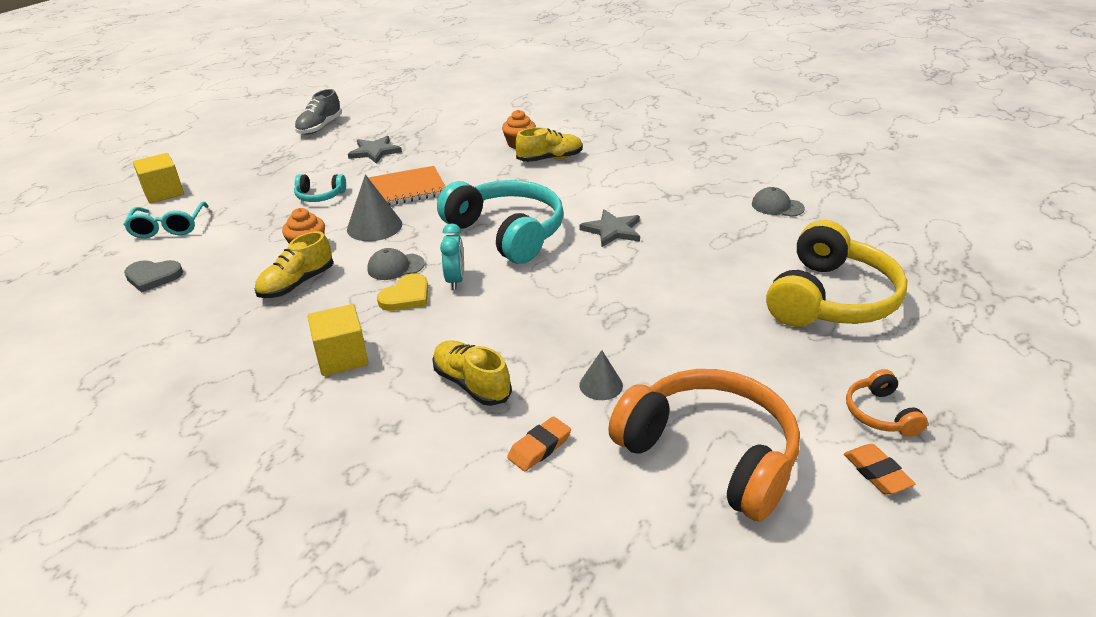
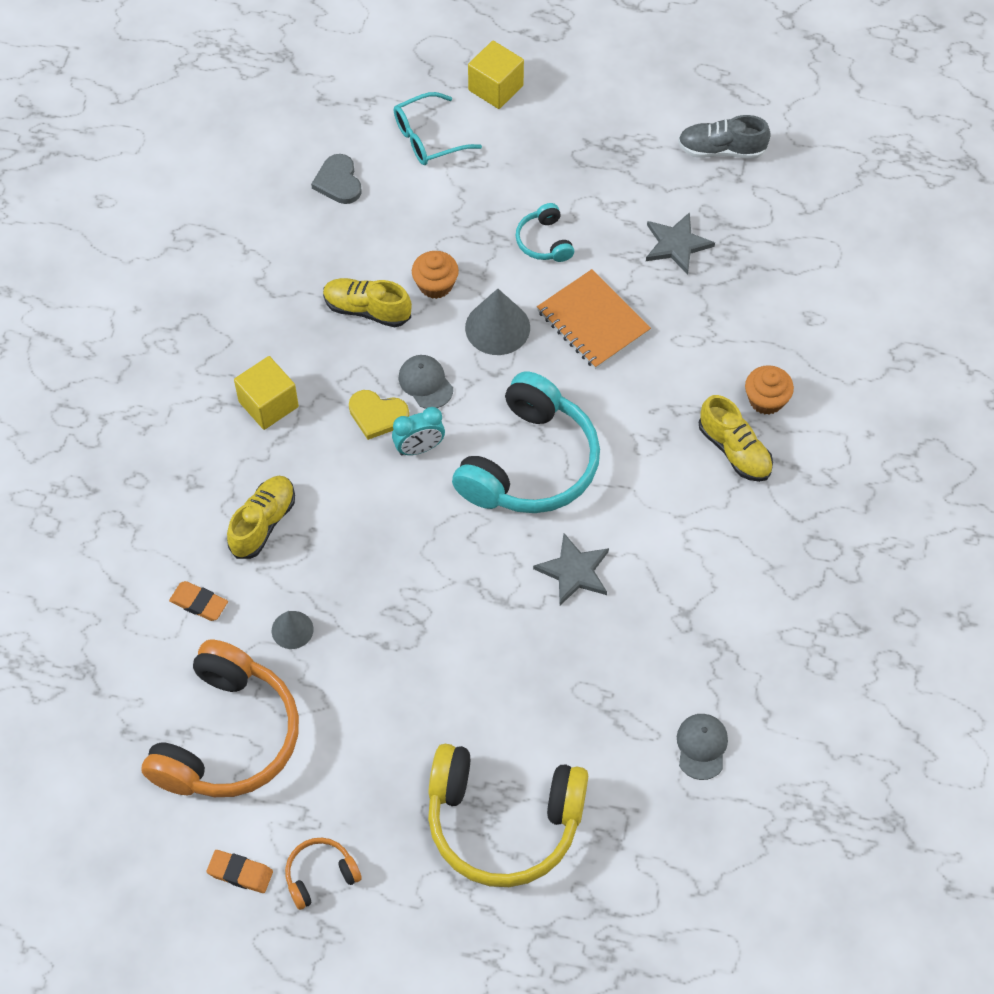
camera: 70 degrees right, 25 degrees up
orange eraser [844,444,916,495] -> orange eraser turned 60 degrees clockwise [207,850,273,893]

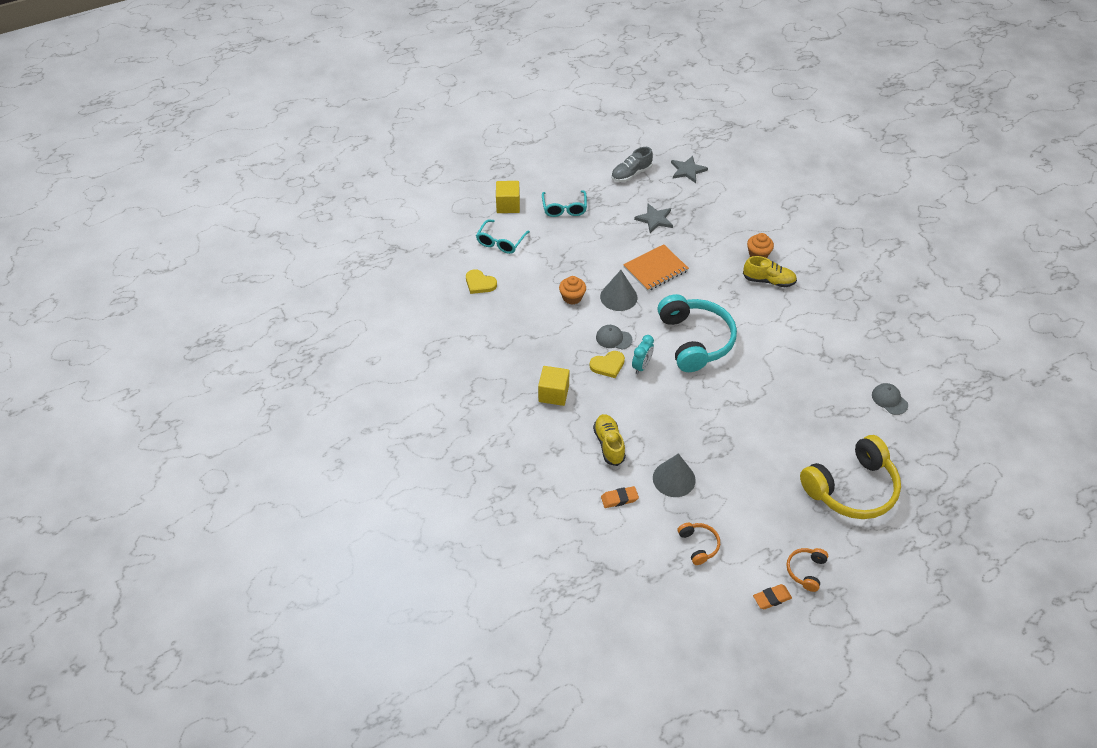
camera: 40 degrees left, 10 degrees down
orange headphones [142,640,299,797] -> orange headphones [677,523,720,565], size x0.45
grey cone [272,611,314,649] -> grey cone [653,453,696,497], size x1.68
grey heart [311,154,362,204] -> yellow heart [466,269,497,294]
yellow shoe [323,278,412,327] -> none
turquoise headphones [515,203,574,262] -> none
grey star [533,533,609,605] -> grey star moved to [671,156,708,183]
orange notebook [537,269,651,369] -> orange notebook turned 45 degrees counterclockwise [623,244,689,291]
none -> turquoise glasses [542,191,587,217]

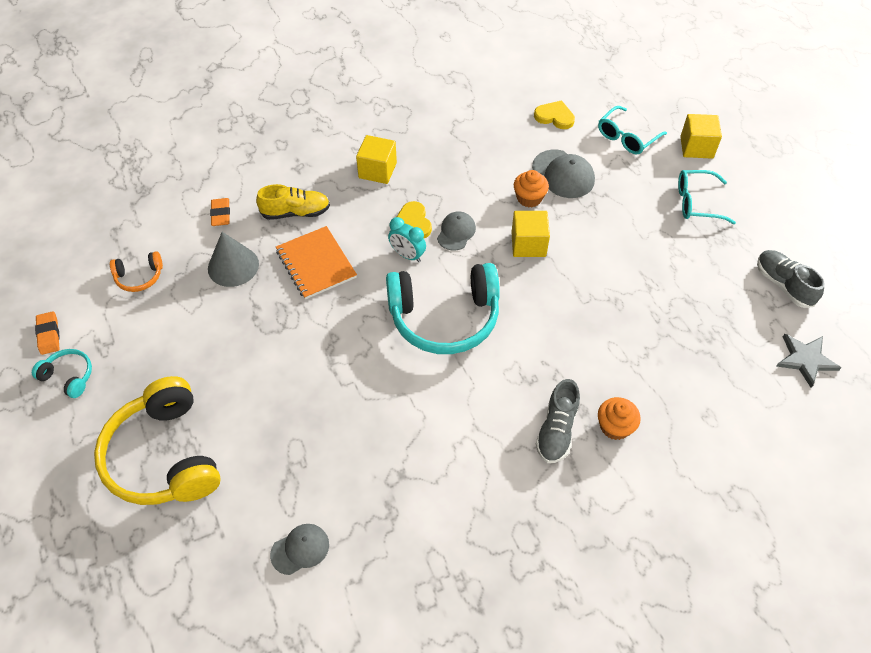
camera: 95 degrees right, 5 degrees up
yellow heart [466,269,497,294] -> yellow heart turned 75 degrees clockwise [534,100,575,129]
turquoise glasses [476,219,530,254] -> turquoise glasses turned 75 degrees counterclockwise [598,106,667,154]
grey cone [600,270,638,311] -> yellow cube [511,211,550,257]
orange notebook [623,244,689,291] -> orange notebook moved to [276,226,357,299]
grey star [634,204,673,233] -> none
yellow shoe [743,256,797,287] -> grey shoe [536,379,580,463]
orange headphones [786,548,828,592] -> turquoise headphones [32,349,92,398]
none -> grey cap [532,150,595,198]

